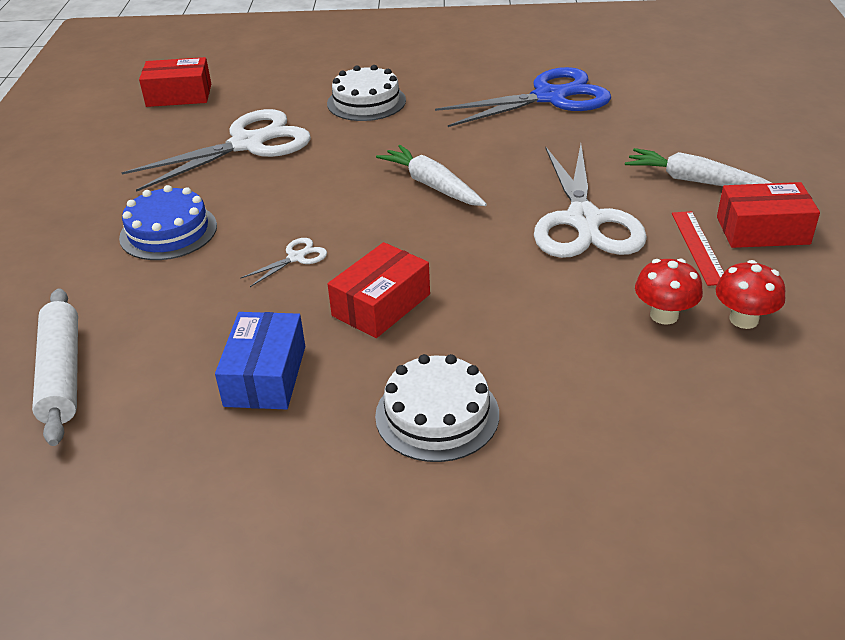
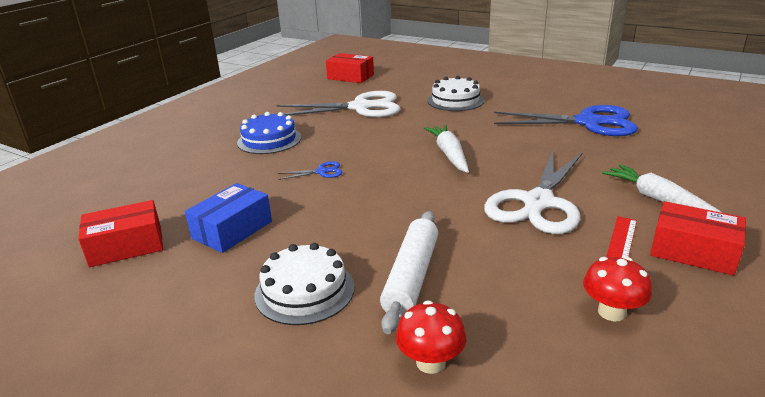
camera: 30 degrees right, 10 degrees down
white rolling pin [32,288,78,446] -> white rolling pin moved to [380,211,438,334]
white scissors [240,238,327,287] -> blue scissors [278,161,343,180]
red box [328,242,430,338] -> red box moved to [78,200,163,267]
red mushroom [635,259,703,325] -> red mushroom moved to [396,300,466,374]

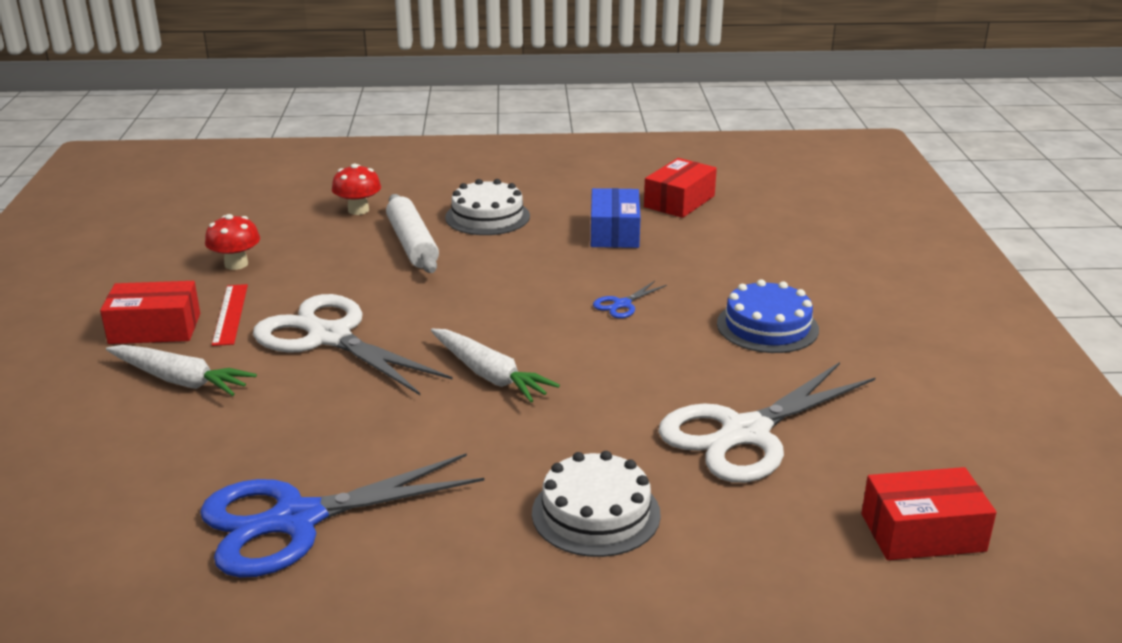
camera: 145 degrees right, 0 degrees up
white scissors [484,151,583,234] -> white scissors turned 45 degrees counterclockwise [253,294,453,395]

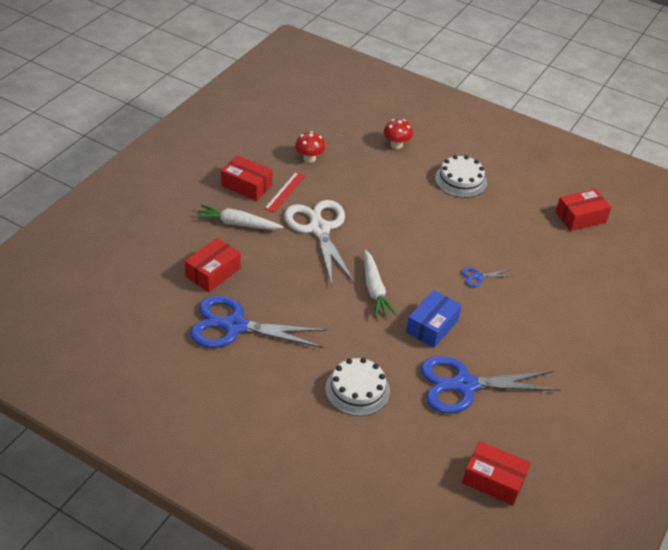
camera: 30 degrees right, 15 degrees up
white carrot [106,345,257,396] -> white carrot turned 135 degrees clockwise [195,204,284,230]
white rolling pin [386,194,439,273] -> none
blue box [591,188,641,248] -> blue box moved to [406,290,462,348]
white scissors [658,362,876,483] -> blue scissors [420,356,561,413]
blue cake [717,279,819,353] -> none
none -> red box [185,238,241,292]

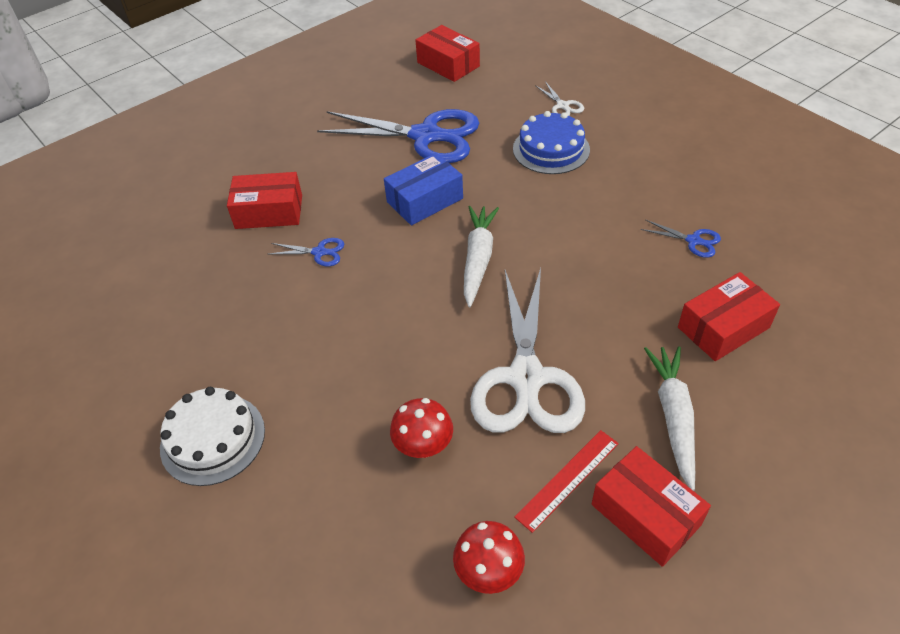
camera: 155 degrees left, 5 degrees up
blue scissors [190,295,327,348] -> blue scissors [641,219,721,258], size x0.41
white carrot [195,204,284,230] -> white carrot turned 120 degrees counterclockwise [644,346,695,491]
white cake [325,358,390,416] -> blue cake [513,111,590,174]
red mushroom [383,119,413,149] -> red mushroom moved to [390,398,453,458]
red box [556,189,611,231] -> red box moved to [227,172,302,229]
none -> white scissors [535,81,584,116]

